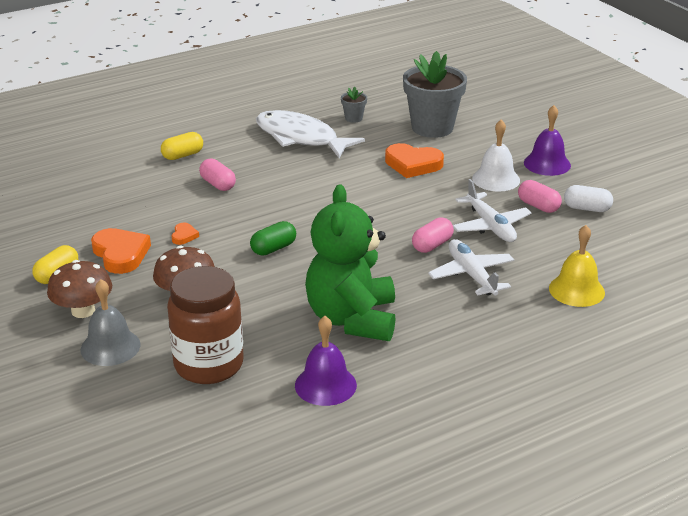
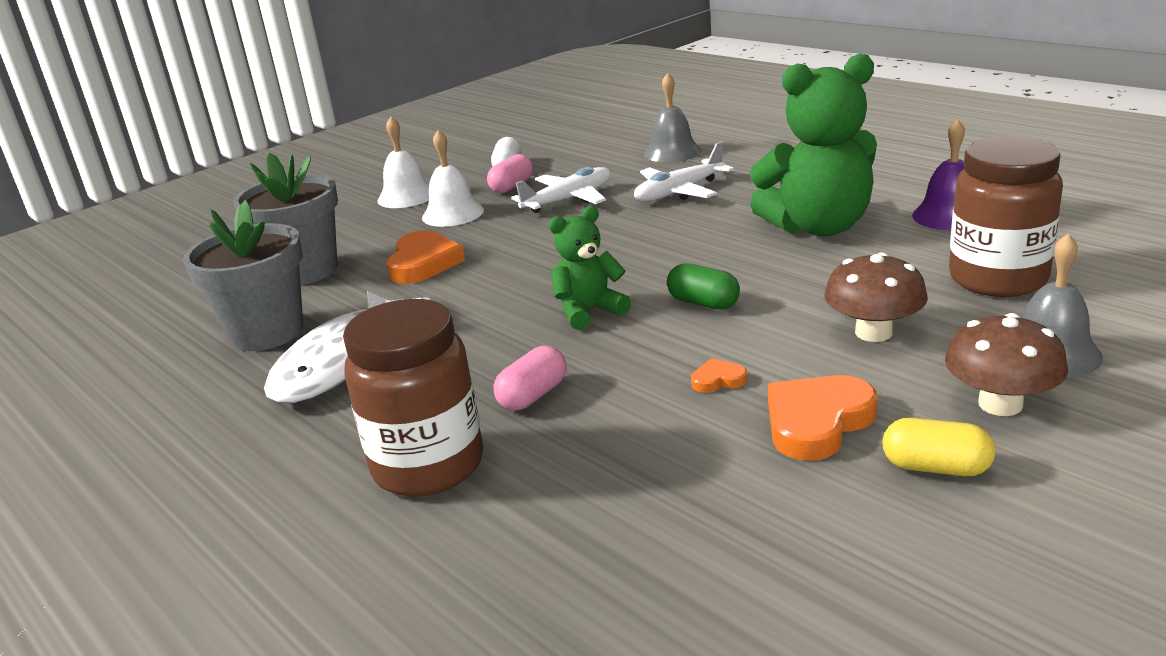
camera: 100 degrees left, 5 degrees down
yellow capsule [161,132,203,160] -> brown jar [343,299,483,497]
grey flower pot [341,87,367,123] -> grey flower pot [183,200,303,351], size x2.33
pink capsule [412,217,454,253] -> none
purple bell [524,105,571,176] -> white bell [378,117,429,208]
yellow bell [549,225,605,307] -> grey bell [644,73,701,162]
none -> green teddy bear [549,206,631,330]

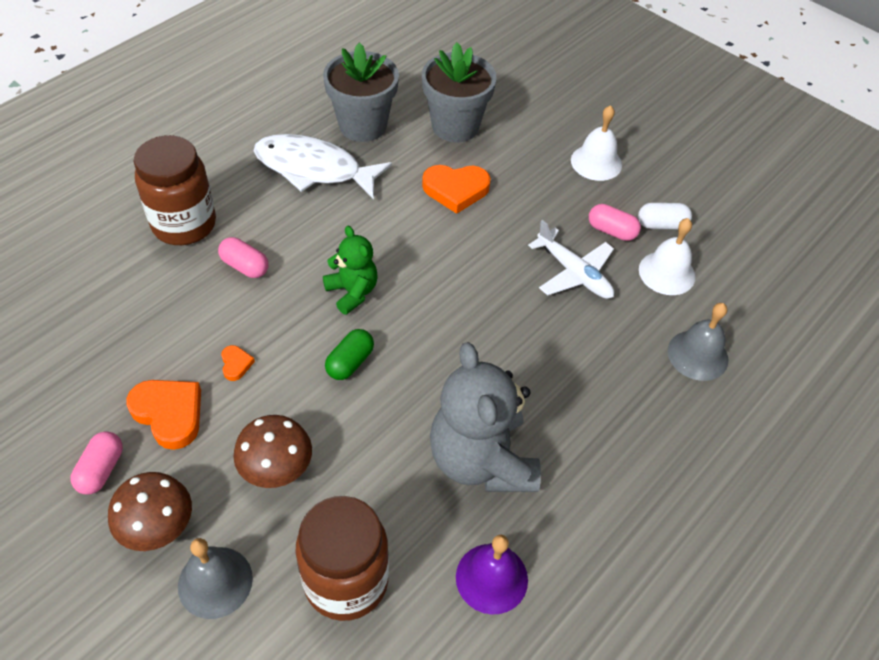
camera: 80 degrees right, 25 degrees up
white bell [422,130,484,227] -> white bell moved to [639,218,695,295]
white plane [634,142,734,201] -> none
green teddy bear [750,54,877,237] -> grey teddy bear [430,342,541,492]
yellow capsule [882,418,996,476] -> pink capsule [71,431,123,495]

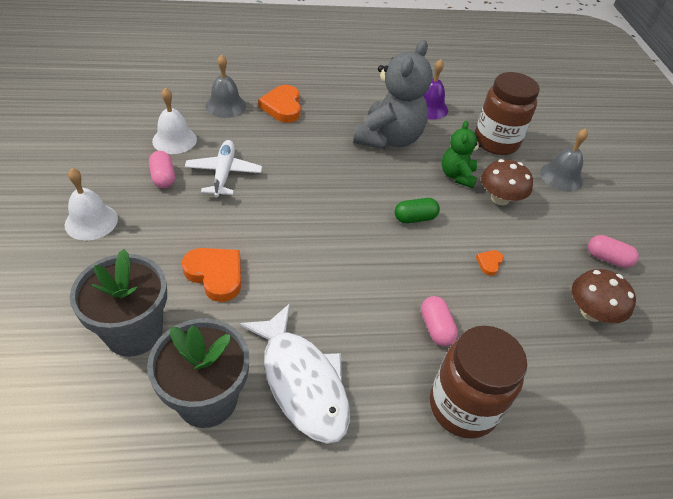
camera: 140 degrees left, 5 degrees down
pink capsule [71,431,123,495] -> pink capsule turned 60 degrees clockwise [588,235,639,268]
brown mushroom [108,472,192,551] -> brown mushroom moved to [572,269,636,324]
orange heart [126,380,201,450] -> orange heart moved to [258,85,301,123]
green teddy bear [323,226,378,315] -> green teddy bear moved to [442,121,481,188]
white capsule [638,203,692,229] -> none

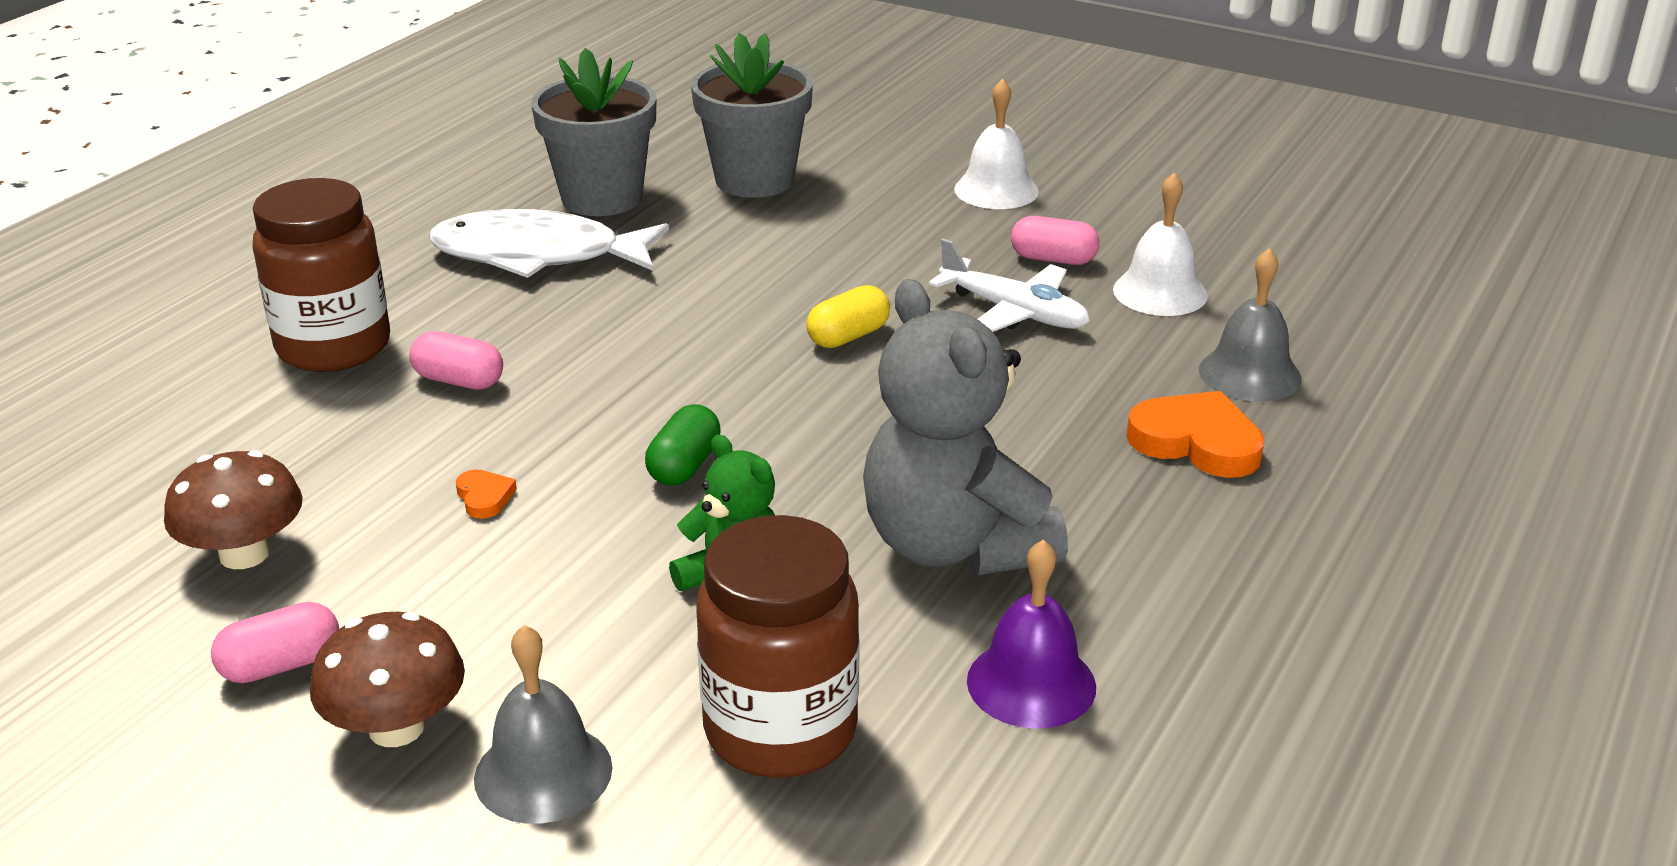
camera: 130 degrees right, 15 degrees down
orange heart [182,248,241,302] -> none
brown mushroom [481,159,533,205] -> brown mushroom moved to [310,612,465,747]
none -> yellow capsule [806,285,890,348]

